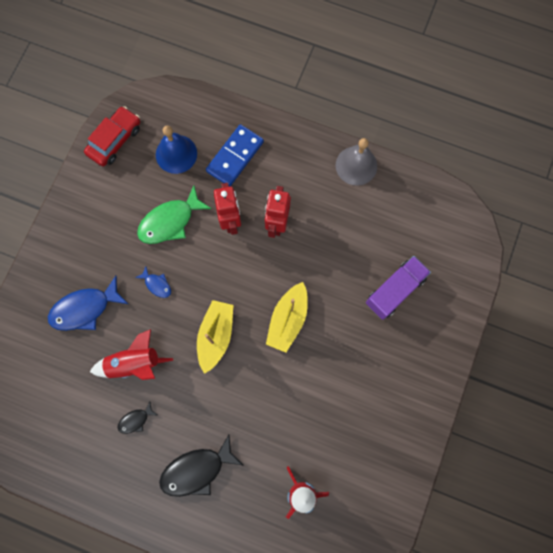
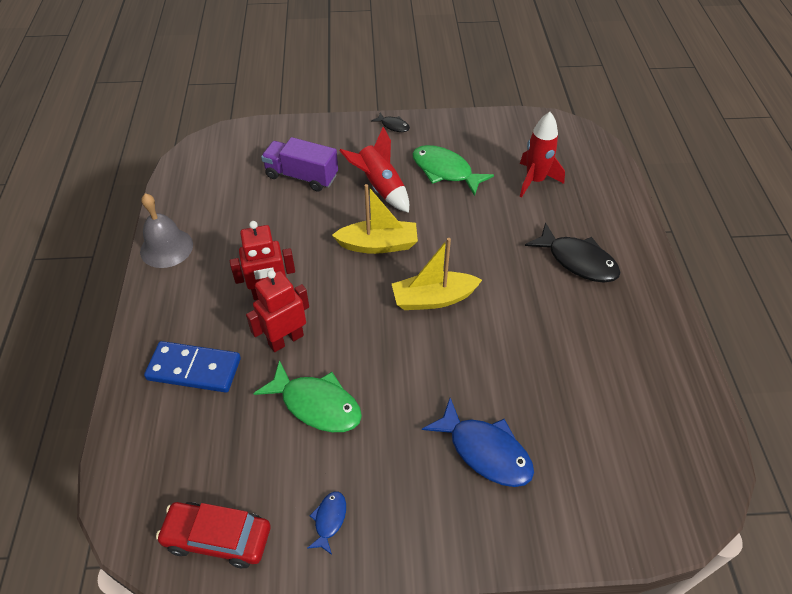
camera: 115 degrees left, 25 degrees down
red rocket [90,329,173,380] -> red rocket moved to [339,127,409,213]
black fish [117,402,157,434] -> black fish moved to [371,113,410,132]
blue fish [135,266,171,298] -> blue fish moved to [307,491,346,555]
blue bell [156,126,197,174] -> none
none -> green fish [412,145,494,196]

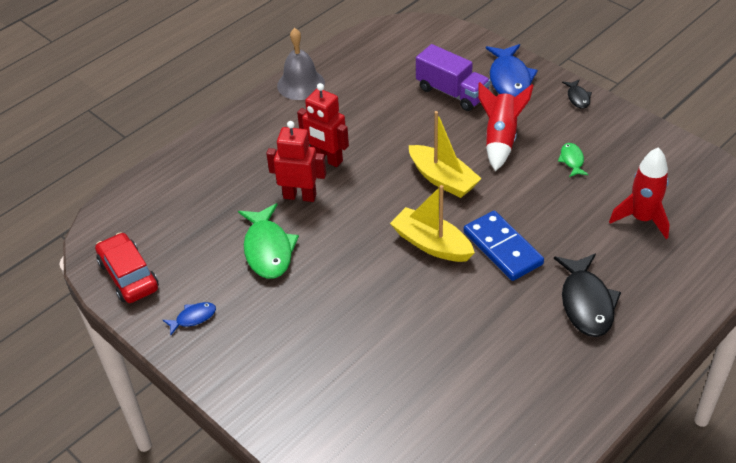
camera: 50 degrees right, 5 degrees down
blue domino [144,341,241,393] -> blue domino moved to [464,211,544,281]
purple truck [261,137,338,192] -> purple truck turned 150 degrees clockwise [416,44,491,111]
green fish [412,145,494,196] -> green fish [558,143,589,177], size x0.50
blue fish [422,398,534,487] -> blue fish moved to [486,44,538,97]

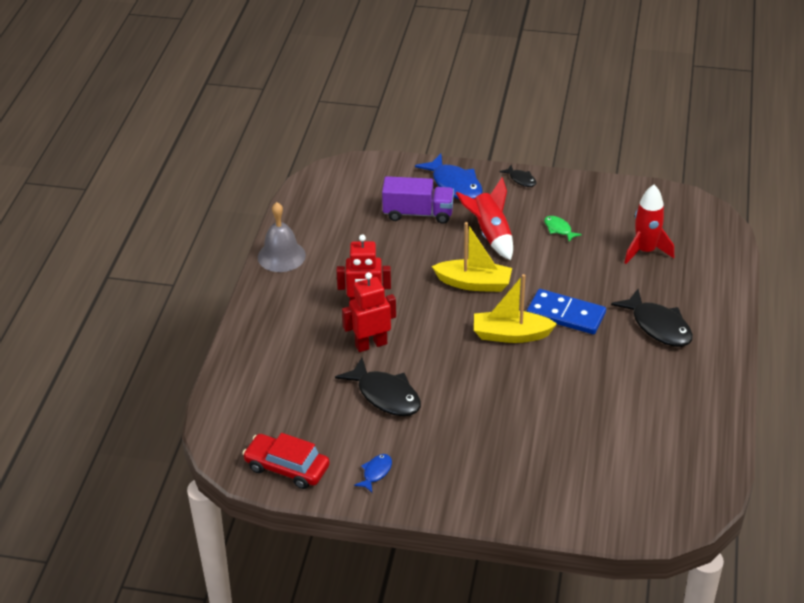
camera: 35 degrees left, 5 degrees down
green fish [238,203,299,279] -> black fish [335,357,421,416]

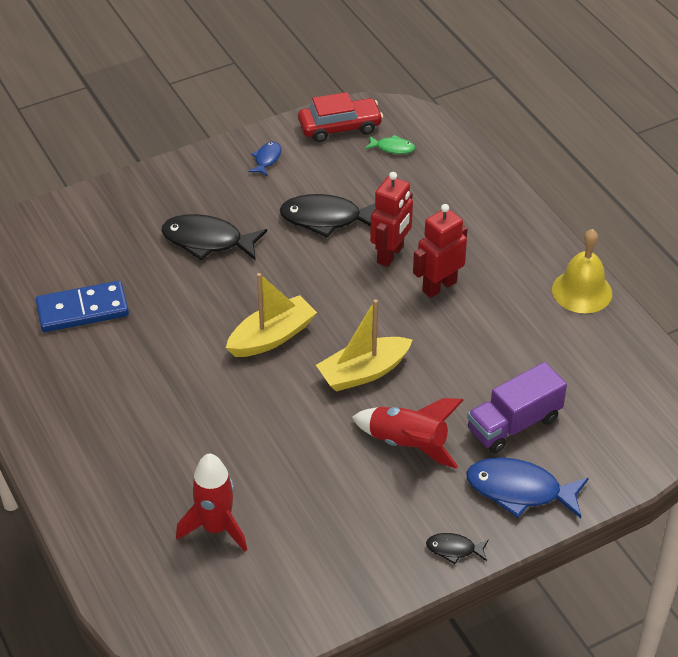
camera: 140 degrees right, 5 degrees up
grey bell [258,202,306,272] -> yellow bell [552,229,612,313]
blue fish [354,454,392,493] -> blue fish turned 150 degrees counterclockwise [248,142,281,176]
blue domino [527,289,606,334] -> blue domino moved to [36,281,129,332]
green fish [544,216,582,242] -> green fish moved to [365,135,415,154]
black fish [611,289,693,347] -> black fish moved to [161,214,267,260]

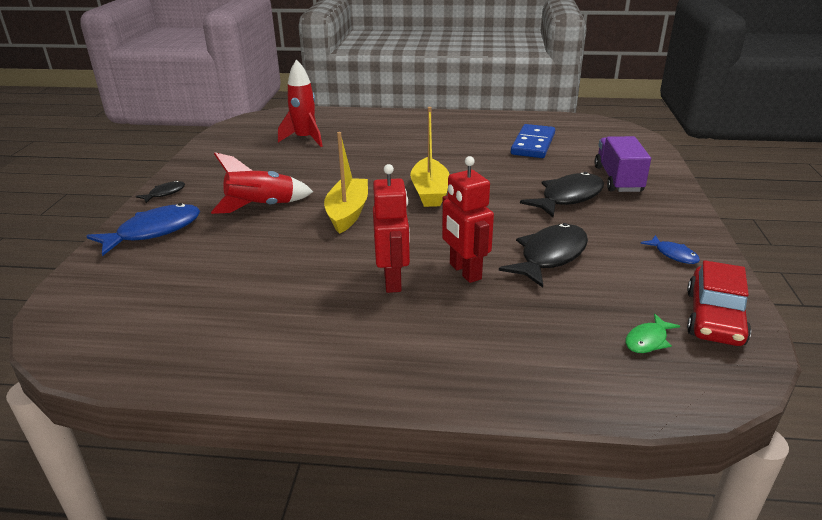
camera: 125 degrees right, 15 degrees down
purple truck [467,362,567,454] -> purple truck moved to [595,136,651,192]
yellow bell [552,229,612,313] -> none

